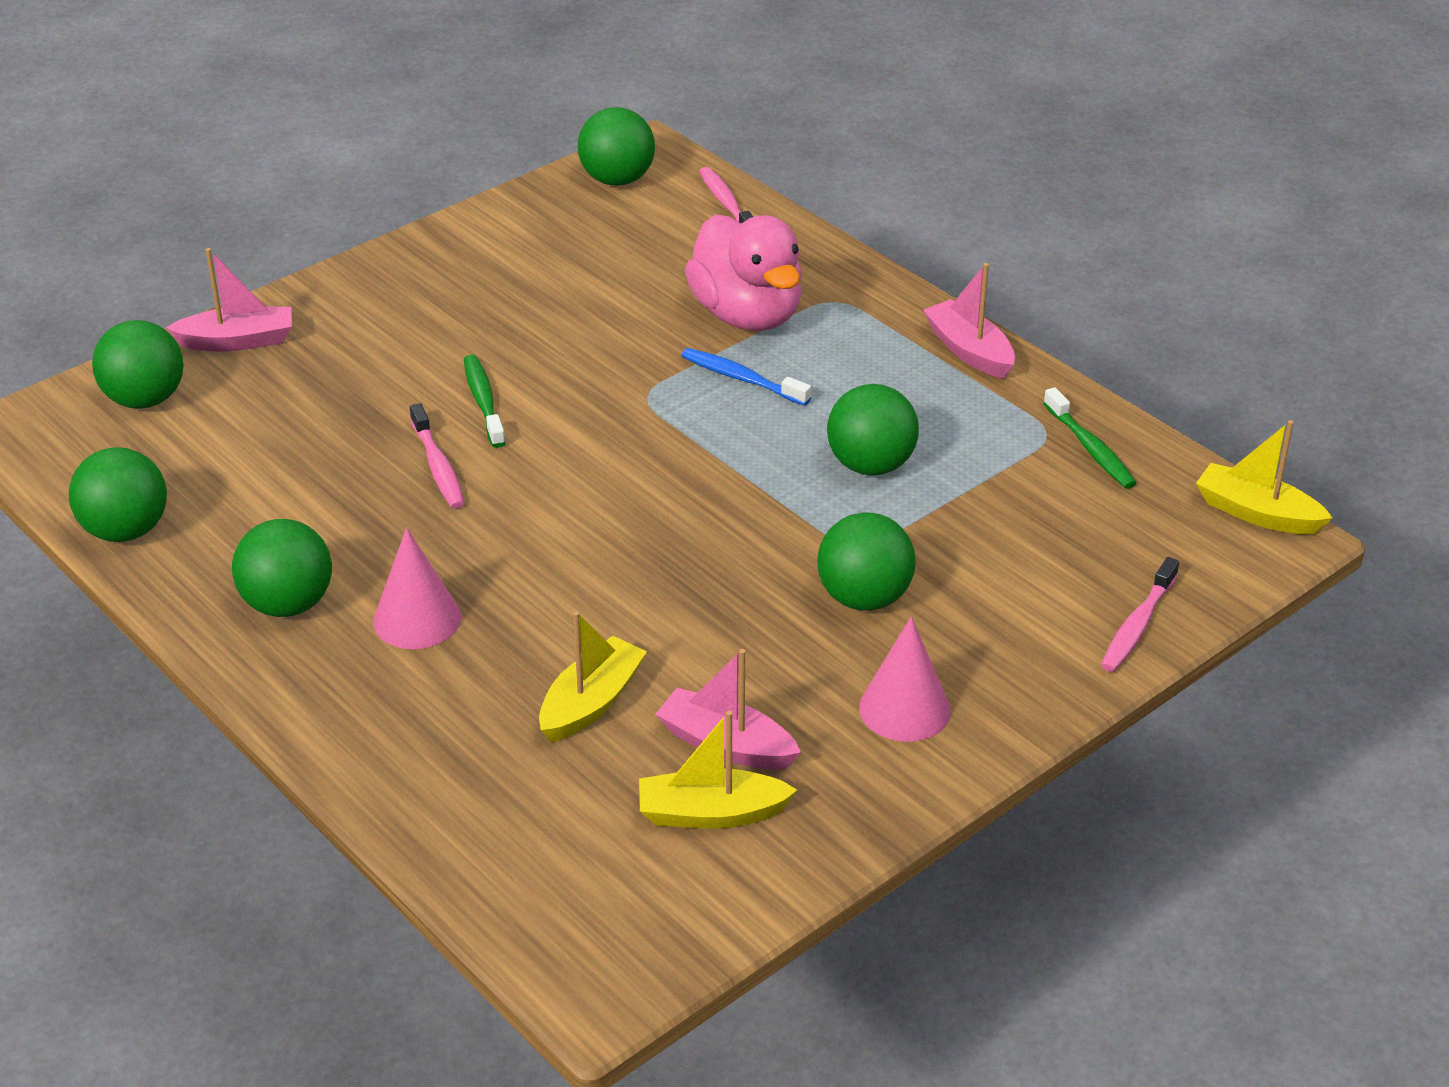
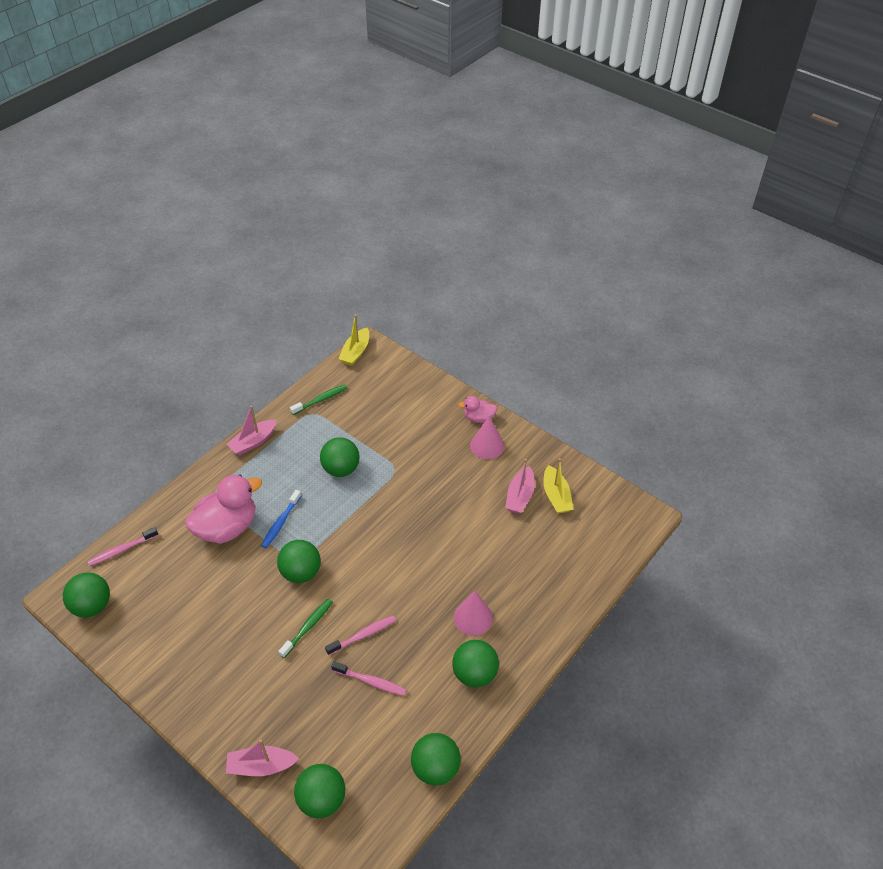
camera: 100 degrees left, 10 degrees up
pink boat [166,248,292,352] -> pink boat turned 75 degrees counterclockwise [226,739,299,776]
green toothbrush [464,355,505,448] -> green toothbrush turned 150 degrees clockwise [278,599,333,658]
yellow boat [539,611,647,743] -> none
green ball [817,512,916,611] -> green ball moved to [277,540,321,583]
pink toothbrush [1101,557,1179,672] -> pink toothbrush moved to [331,661,407,696]
none -> pink duck [458,396,497,423]

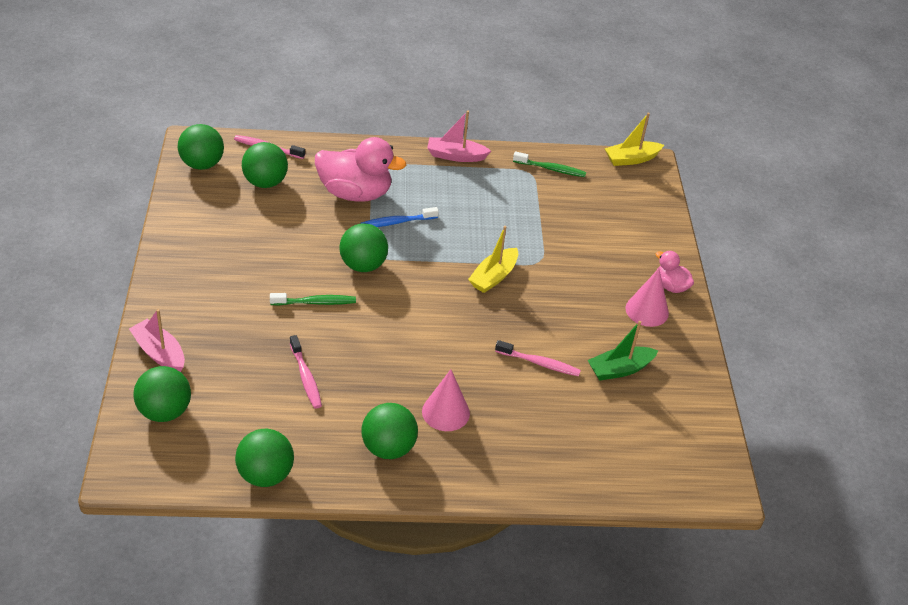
camera: 45 degrees right, 5 degrees down
green ball [320,437,360,477] -> green ball moved to [242,142,288,188]
pink toothbrush [325,615,396,655] -> pink toothbrush moved to [495,340,581,376]
pink boat [505,459,535,514] -> green boat [588,321,658,381]
yellow boat [543,458,573,514] -> yellow boat moved to [468,226,518,293]

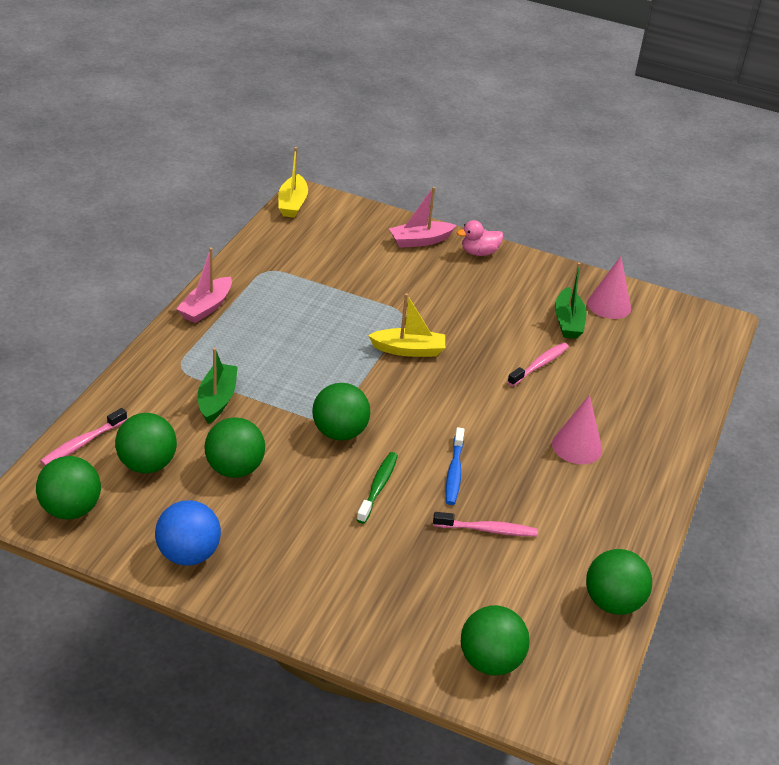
camera: 65 degrees left, 5 degrees down
pink boat [129,309,185,372] -> pink boat moved to [389,187,456,248]
pink duck [315,137,406,202] -> green boat [198,348,238,424]
blue toothbrush [360,207,439,227] -> blue toothbrush moved to [446,427,465,505]
green ball [361,403,418,459] -> green ball moved to [204,417,265,478]
yellow boat [468,226,518,293] -> yellow boat turned 60 degrees counterclockwise [368,293,445,357]
green toothbrush [513,152,586,177] -> none
pink cone [626,268,669,327] -> pink cone moved to [587,256,631,319]
none -> blue ball [155,500,221,566]

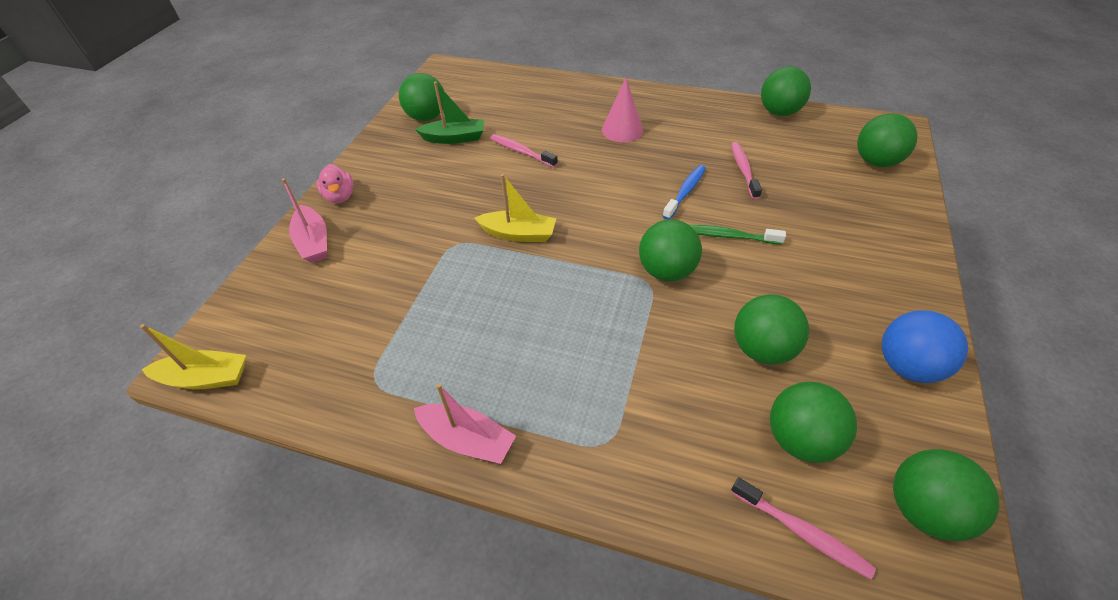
camera: 90 degrees left, 10 degrees up
green boat [198,348,238,424] -> none
yellow boat [368,293,445,357] -> yellow boat turned 105 degrees clockwise [475,174,556,242]
blue toothbrush [446,427,465,505] -> blue toothbrush turned 60 degrees counterclockwise [663,165,706,220]
pink cone [587,256,631,319] -> green ball [399,73,444,121]

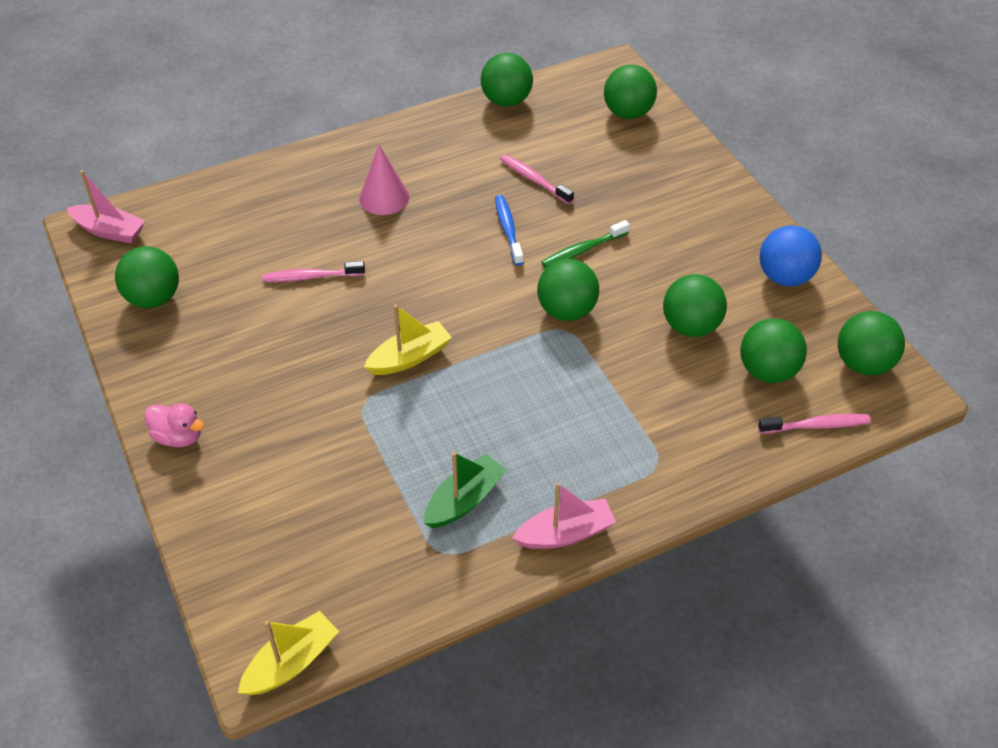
camera: 45 degrees left, 0 degrees up
pink boat [281,178,327,263] -> pink boat moved to [67,170,145,243]
green boat [415,81,484,144] -> green boat moved to [424,452,507,528]

